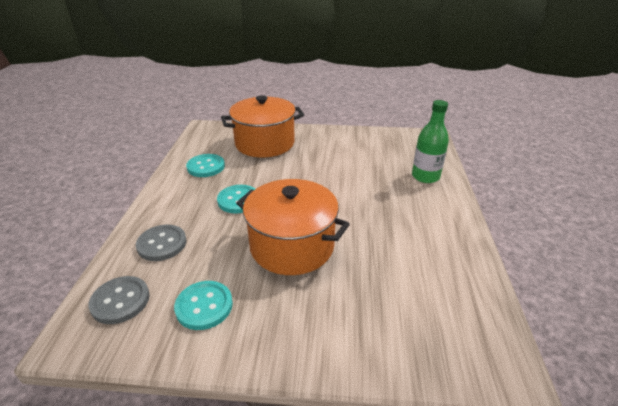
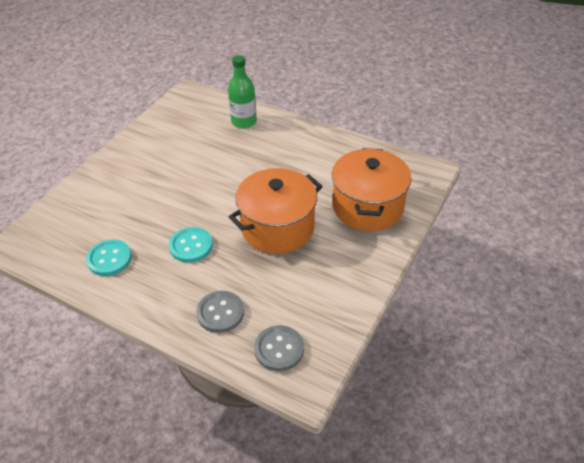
camera: 65 degrees left, 10 degrees up
turquoise button [174,281,233,330] -> none
orange pot [221,95,304,157] -> orange pot moved to [332,148,412,231]

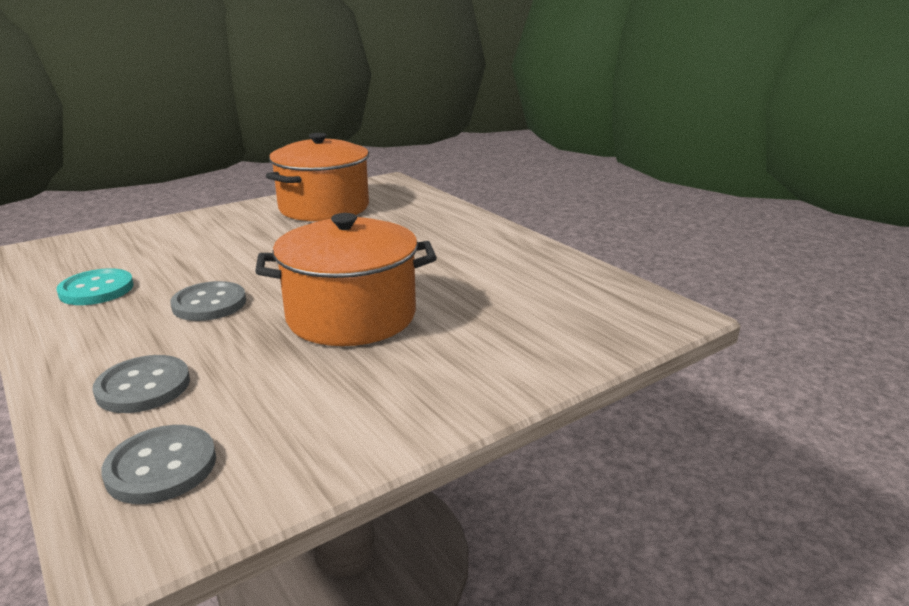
camera: 25 degrees right, 20 degrees down
turquoise button [169,227,213,263] -> grey button [170,281,246,321]
green bottle [228,55,257,128] -> none
orange pot [332,148,412,231] -> orange pot moved to [266,133,369,221]

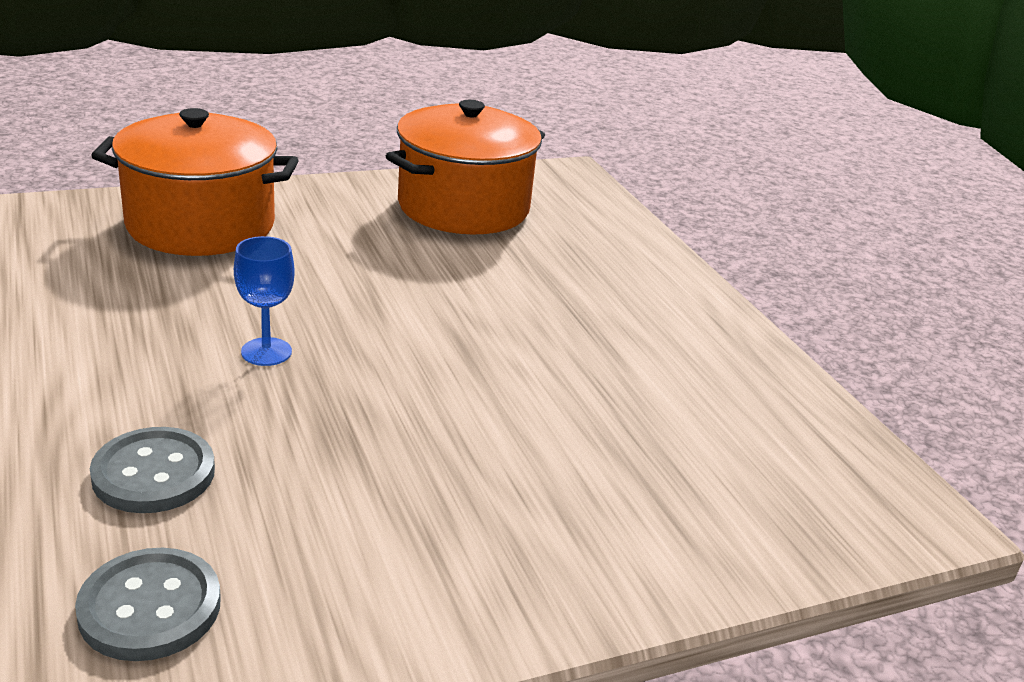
camera: 10 degrees right, 5 degrees up
turquoise button [56,268,133,305] -> none
grey button [170,281,246,321] -> blue goblet [234,236,294,366]
orange pot [255,213,437,346] -> orange pot moved to [91,108,299,256]

